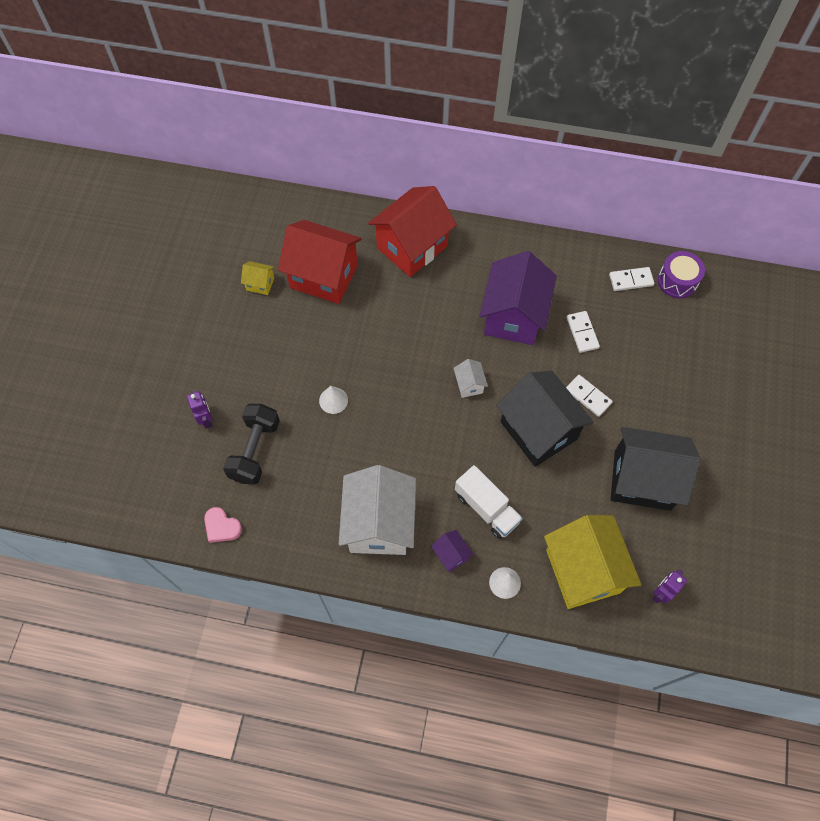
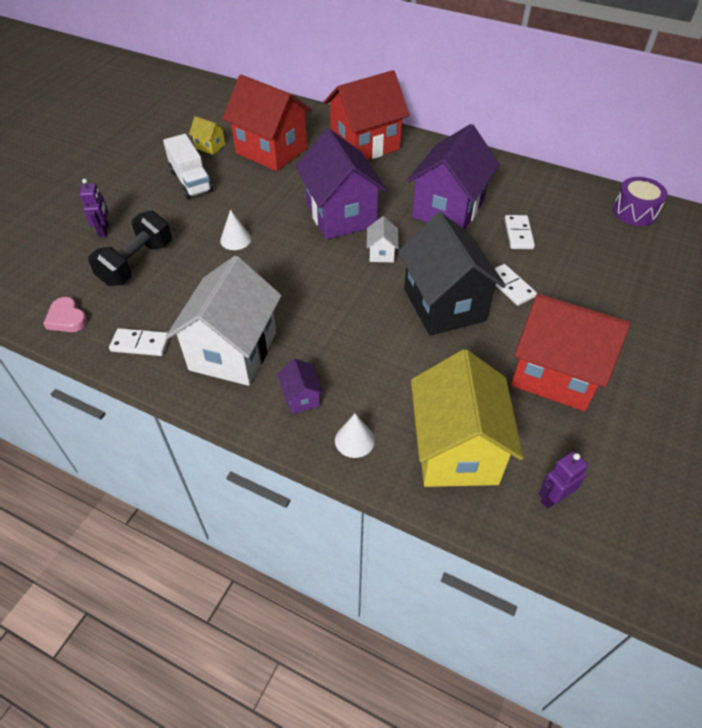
camera: 15 degrees right, 15 degrees down
white truck [455,465,523,539] -> white truck moved to [163,134,213,199]
white domino [609,267,654,291] -> white domino moved to [109,328,169,356]
black house [611,427,701,511] -> red house [511,294,631,411]
none -> purple house [296,129,387,239]

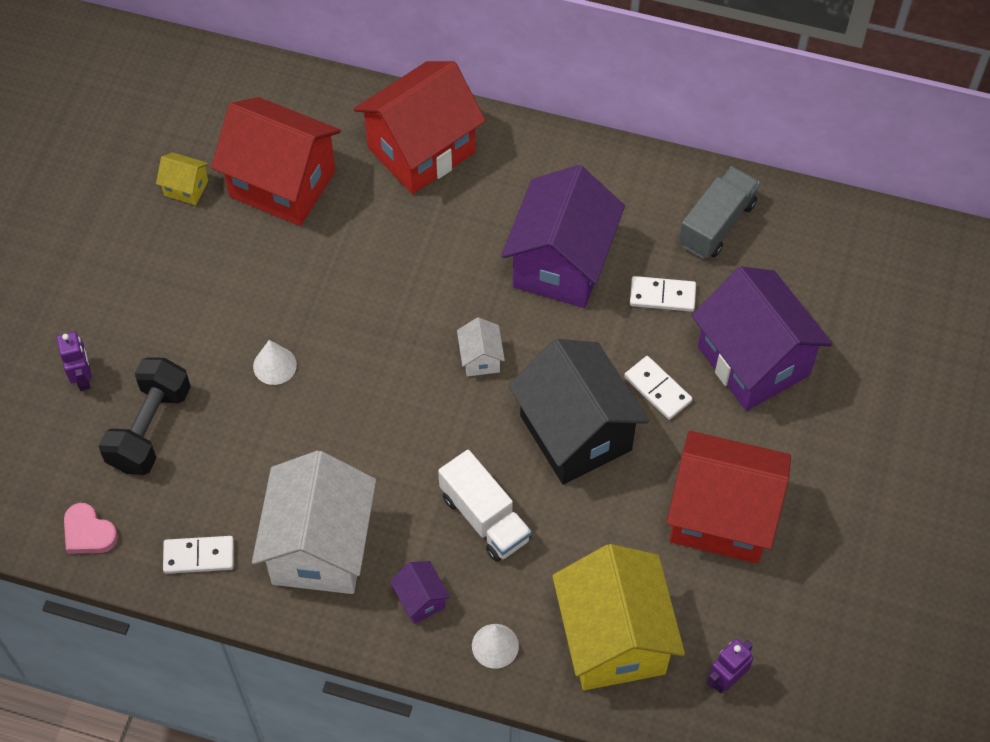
camera: 10 degrees left, 10 degrees up
white truck [163,134,213,199] -> white truck moved to [438,450,531,562]
purple house [296,129,387,239] -> purple house moved to [692,267,832,411]
white domino [505,215,535,249] -> white domino turned 75 degrees counterclockwise [630,276,696,312]
purple drum [613,177,668,226] -> none
none -> grey truck [679,166,760,259]

